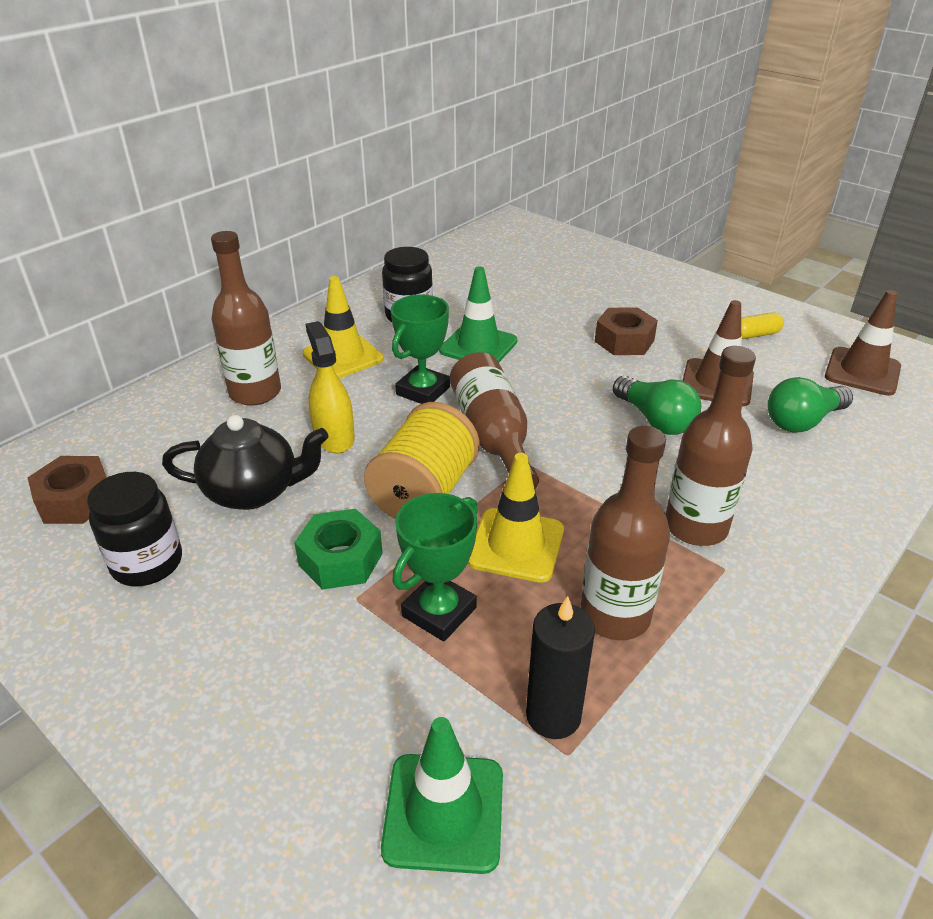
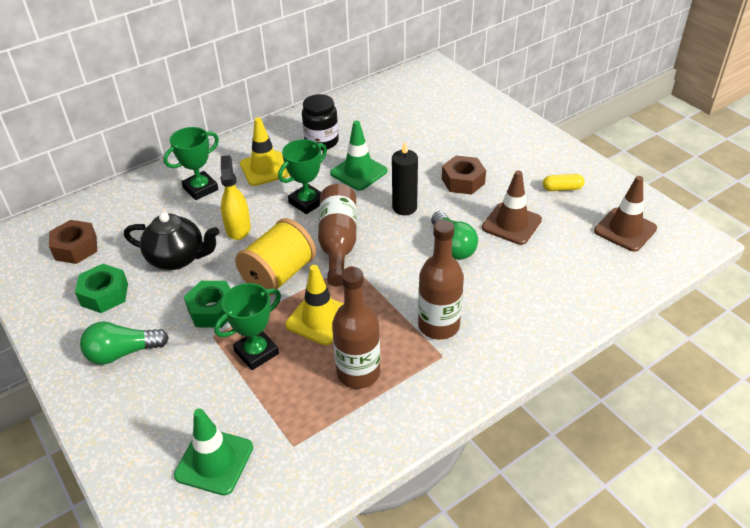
camera: 15 degrees right, 5 degrees up
black jar [87,472,182,587] -> green nut [75,264,128,313]
brown bottle [211,231,281,406] -> green trophy [163,127,219,200]
black candle [526,596,595,739] -> black candle moved to [392,142,418,215]
green light bulb [767,377,853,432] -> green light bulb moved to [80,321,169,365]

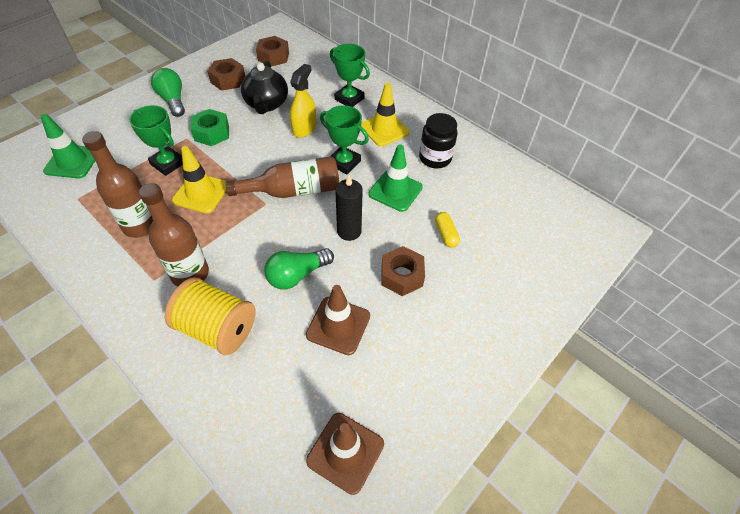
camera: 75 degrees right, 10 degrees up
green nut [75,264,128,313] -> brown nut [207,58,245,91]
yellow spray bottle [221,155,251,240] -> yellow spray bottle turned 45 degrees counterclockwise [290,64,316,138]
yellow spool [235,218,316,296] -> yellow spool moved to [165,277,256,355]
yellow capsule [543,174,585,191] -> yellow capsule moved to [435,212,460,248]

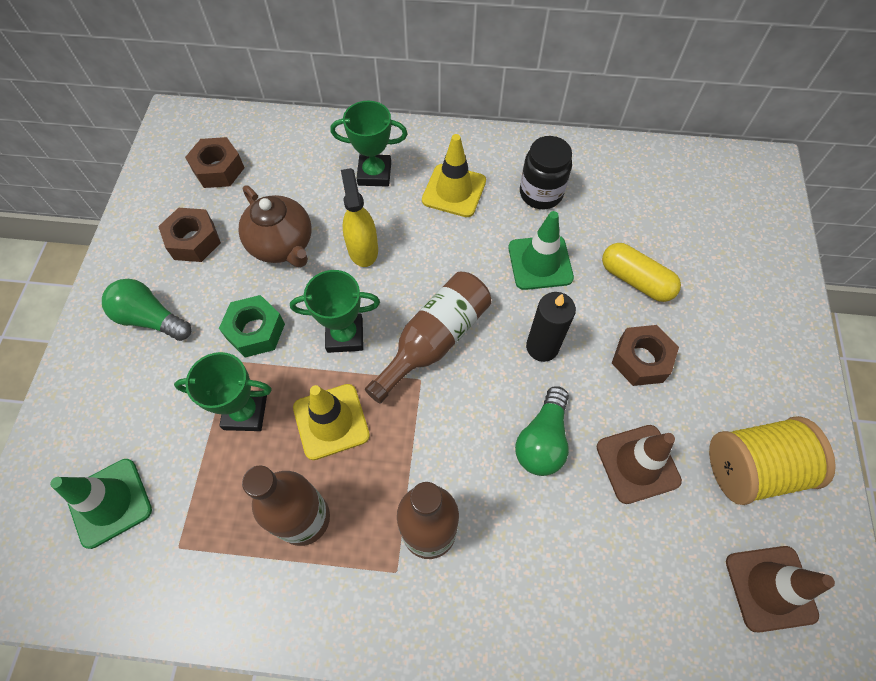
camera: 35 degrees left, 10 degrees up
yellow spool [165,277,256,355] -> yellow spool moved to [709,416,836,505]
black teapot [241,60,288,114] -> brown teapot [239,185,311,267]
green trophy [320,105,369,175] -> green trophy moved to [290,270,380,353]
yellow capsule [435,212,460,248] -> yellow capsule [602,243,681,302], size x1.54

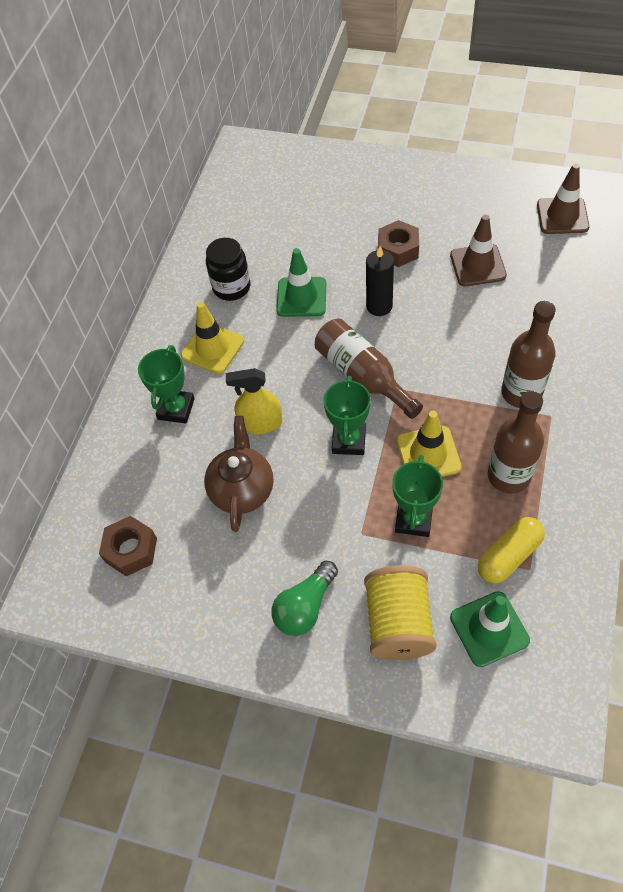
camera: 75 degrees left, 5 degrees down
brown nut [158,208,221,262] -> none
green nut [219,295,285,358] -> none
brown teapot [239,185,311,267] -> brown teapot turned 60 degrees counterclockwise [204,416,274,532]
green light bulb [515,386,569,476] -> none
yellow capsule [602,243,681,302] -> yellow capsule moved to [478,517,545,584]
yellow spool [709,416,836,505] -> yellow spool moved to [364,565,437,660]

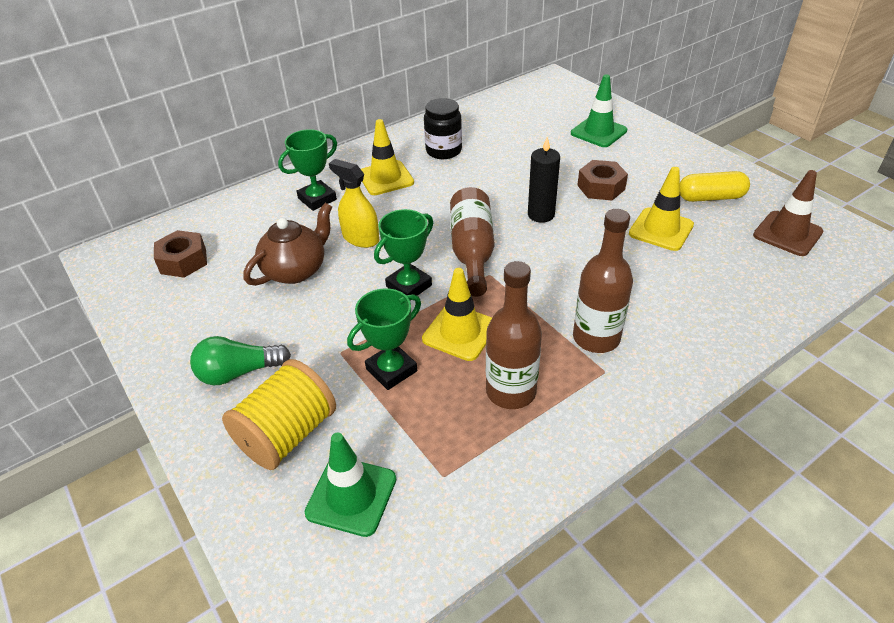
camera: 35 degrees right, 15 degrees down
green traffic cone [276,248,326,317] -> green traffic cone moved to [571,74,627,147]
brown traffic cone [450,215,507,286] -> yellow traffic cone [629,167,694,251]
yellow capsule [478,517,545,584] -> yellow capsule moved to [680,171,750,202]

